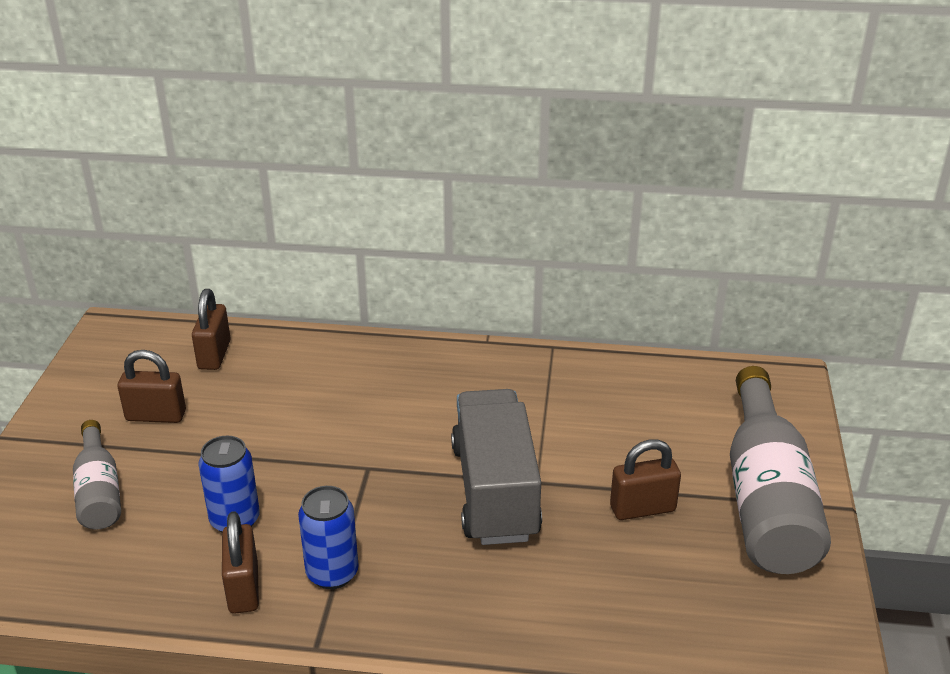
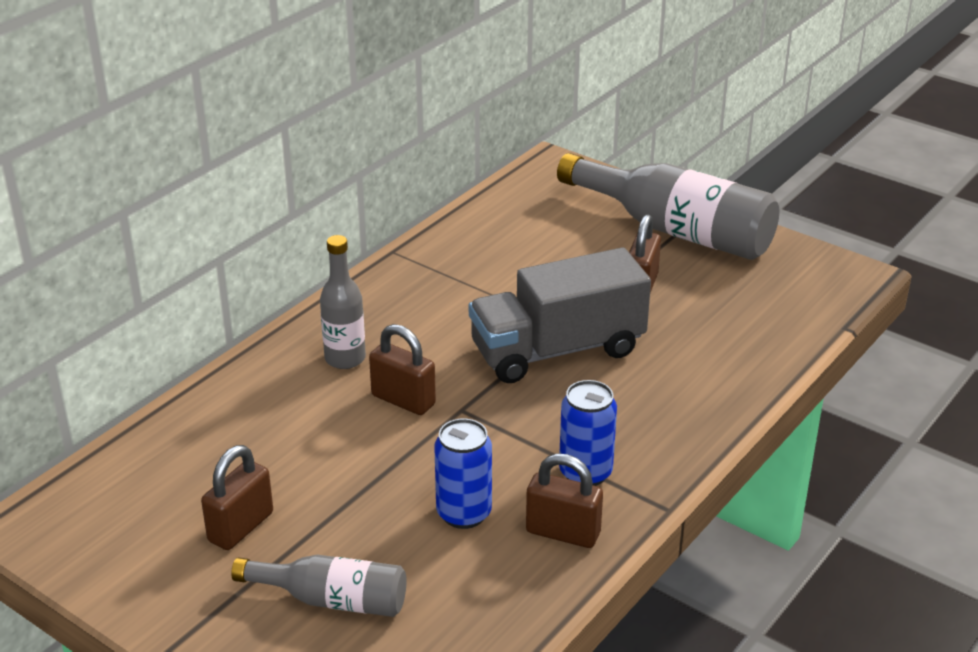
camera: 60 degrees left, 0 degrees up
brown padlock [192,289,231,370] -> brown padlock moved to [369,324,436,415]
grey truck [451,389,542,545] -> grey truck turned 45 degrees counterclockwise [469,247,651,383]
none -> grey bottle [320,235,366,369]

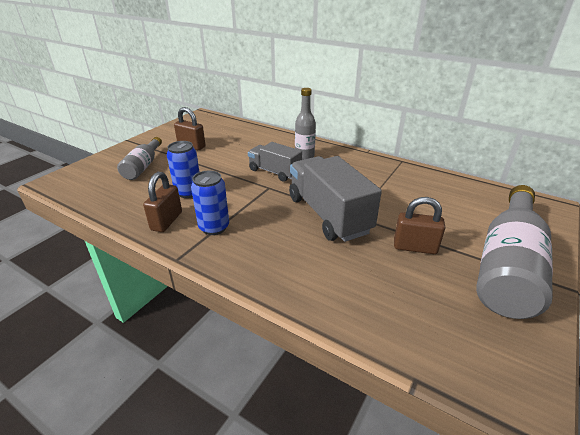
camera: 85 degrees right, 0 degrees up
brown padlock [369,324,436,415] -> grey truck [248,142,302,182]

